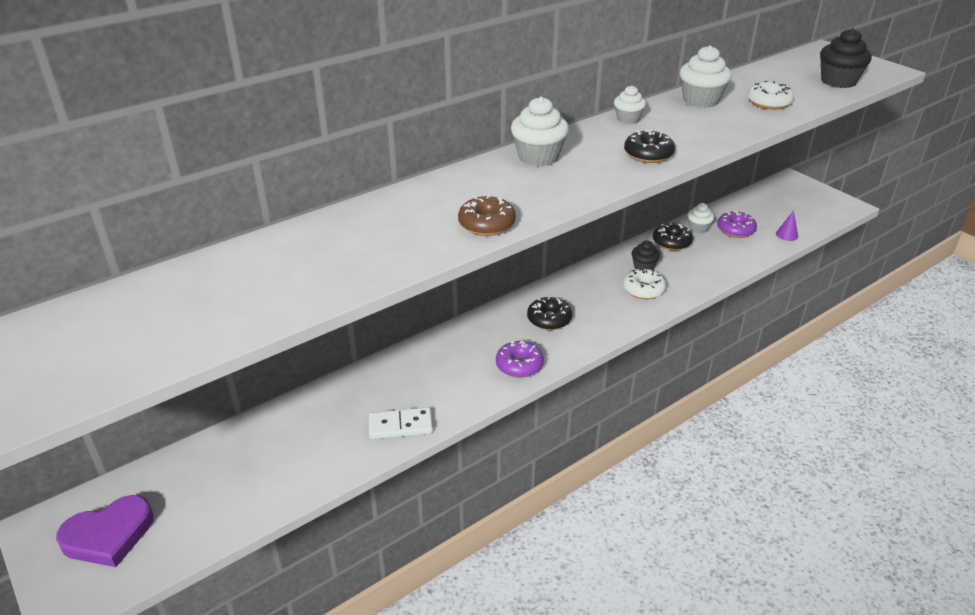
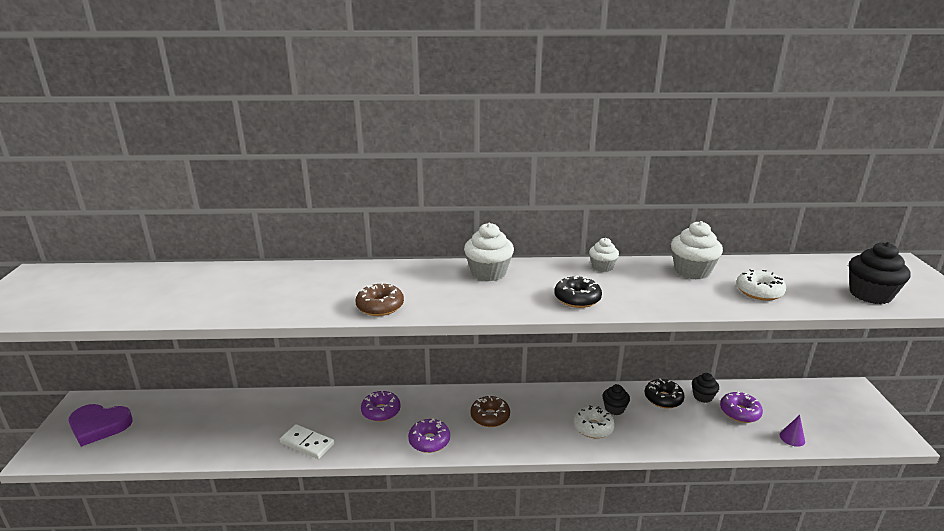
camera: 35 degrees right, 10 degrees down
black donut [527,297,572,330] -> brown donut [471,395,510,427]
white cupcake [687,203,714,234] -> black cupcake [692,373,719,403]
none -> purple donut [361,390,401,422]

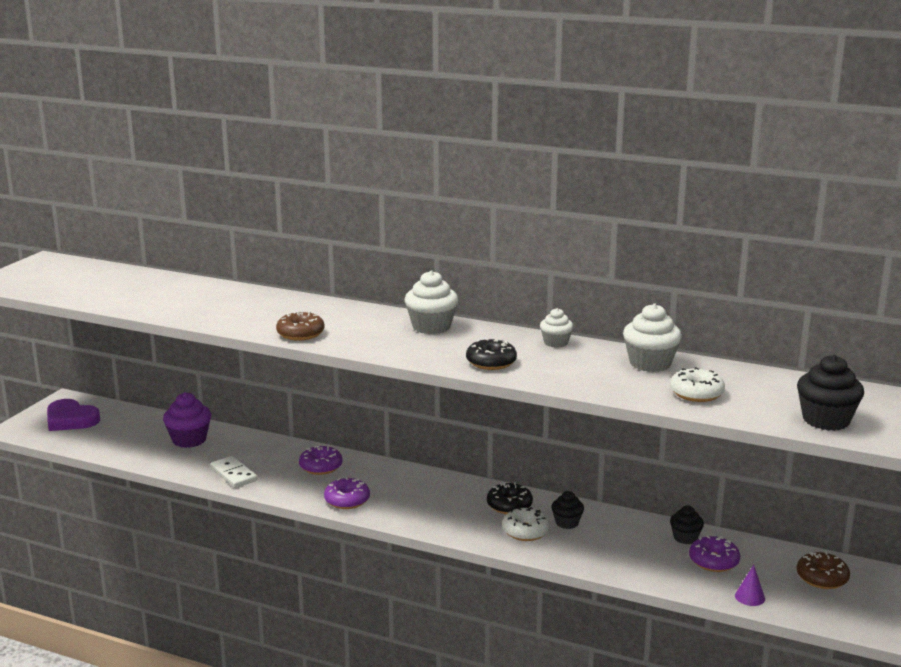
camera: 25 degrees right, 5 degrees down
brown donut [471,395,510,427] -> brown donut moved to [797,552,850,589]
black donut [645,378,685,408] -> black donut moved to [487,482,533,514]
none -> purple cupcake [163,392,211,448]

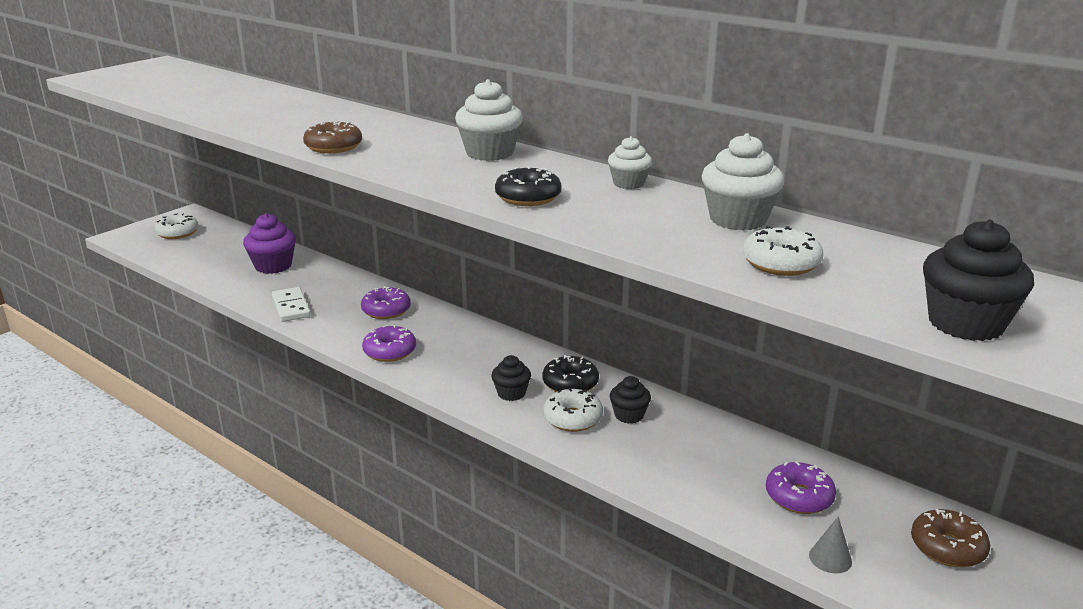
camera: 15 degrees right, 5 degrees up
purple heart [47,399,100,431] -> white donut [154,213,199,239]
black cupcake [670,506,704,544] -> black cupcake moved to [491,355,531,401]
purple cone [735,565,765,606] -> grey cone [809,516,852,573]

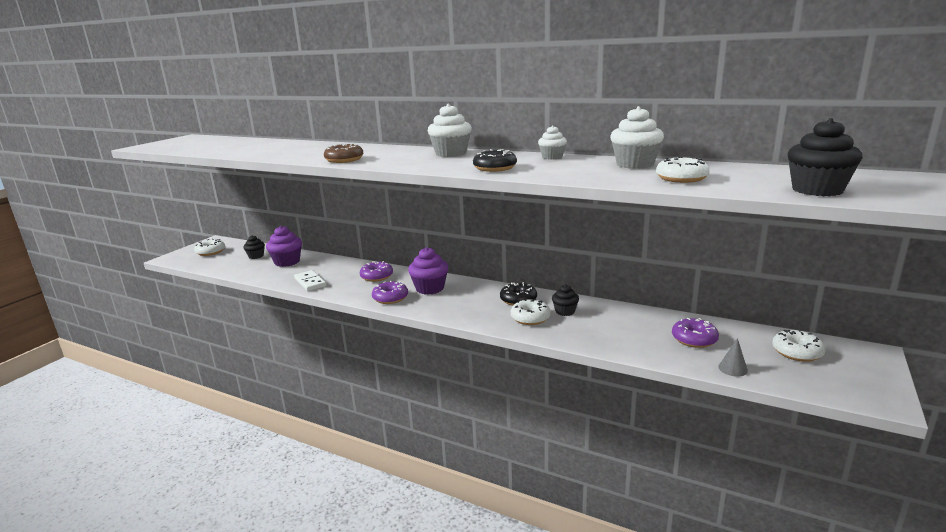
camera: 10 degrees left, 5 degrees down
black cupcake [491,355,531,401] -> black cupcake moved to [243,235,265,259]
brown donut [911,508,990,567] -> white donut [772,329,826,362]
none -> purple cupcake [408,247,448,295]

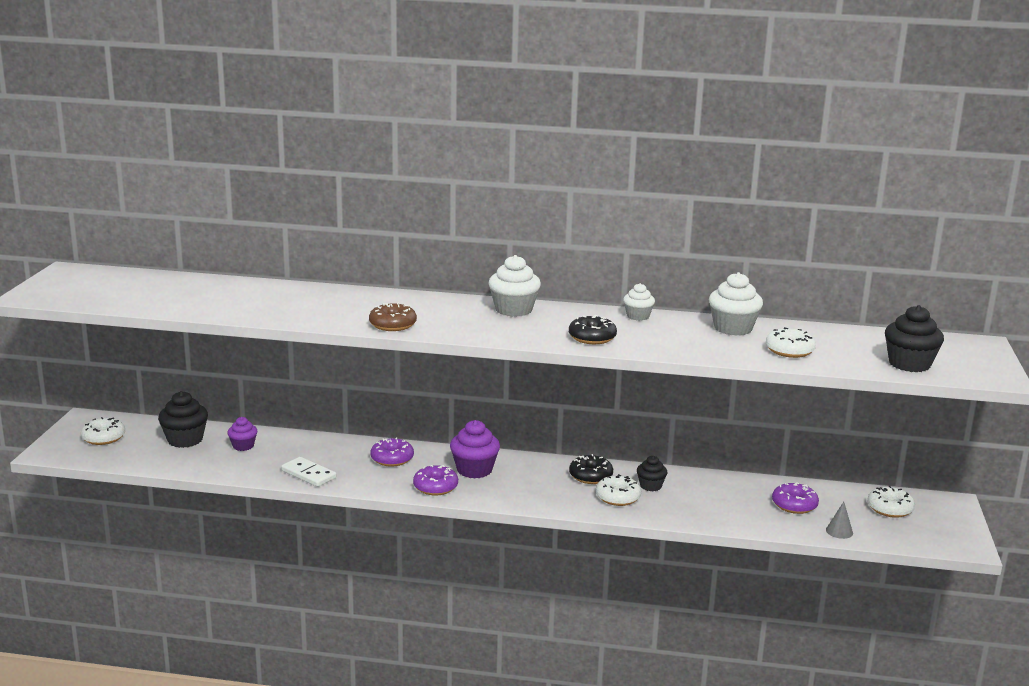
camera: 20 degrees left, 0 degrees up
black cupcake [243,235,265,259] -> black cupcake [158,391,208,448], size x1.65
purple cupcake [266,226,302,267] -> purple cupcake [227,417,257,451], size x0.60

